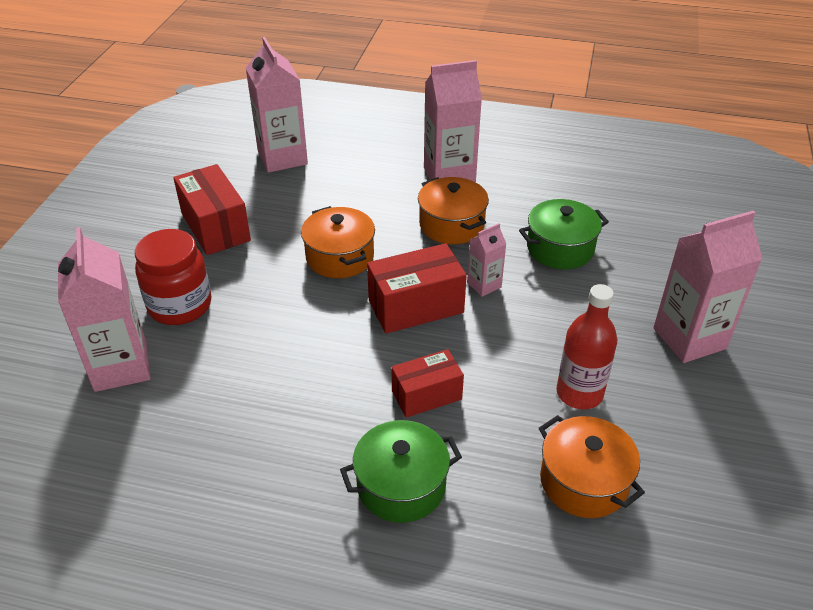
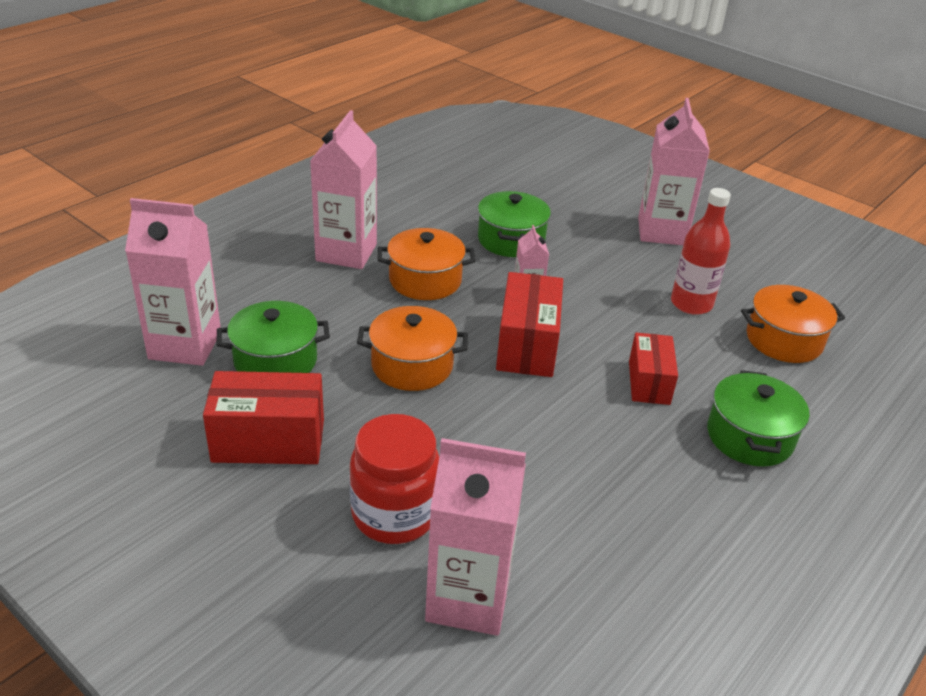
camera: 65 degrees left, 5 degrees down
none -> green pot [216,301,330,373]

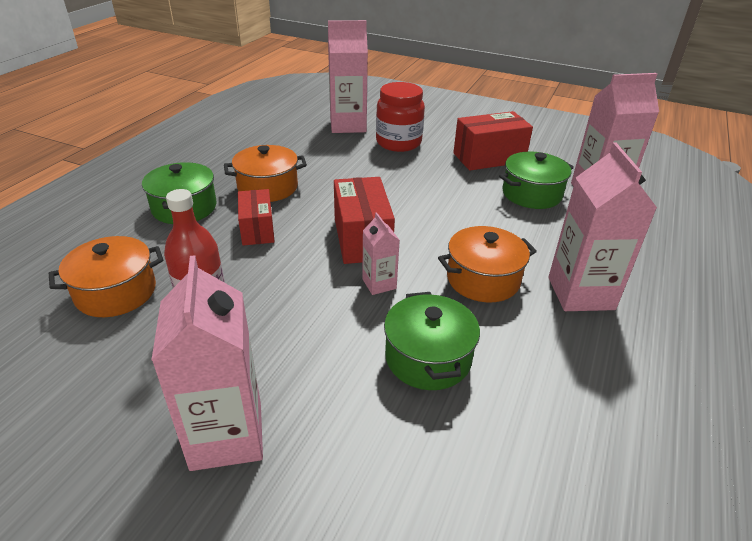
camera: 165 degrees right, 0 degrees up
orange pot [357,306,468,391] -> orange pot moved to [224,145,307,202]

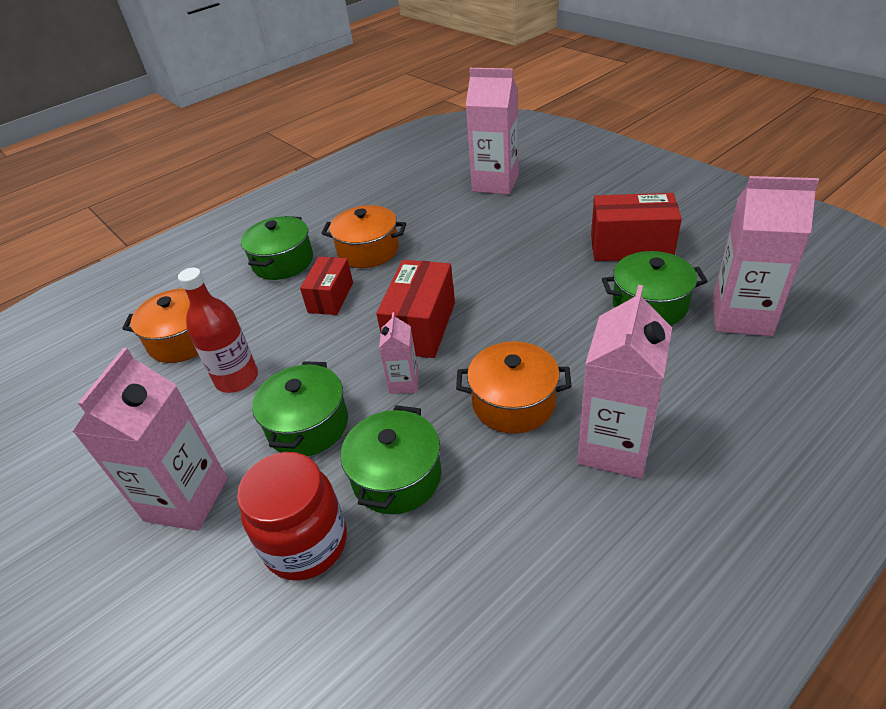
camera: 30 degrees right, 5 degrees up
red jar [376,82,425,152] -> red jar moved to [237,452,347,581]
none -> green pot [252,361,348,456]

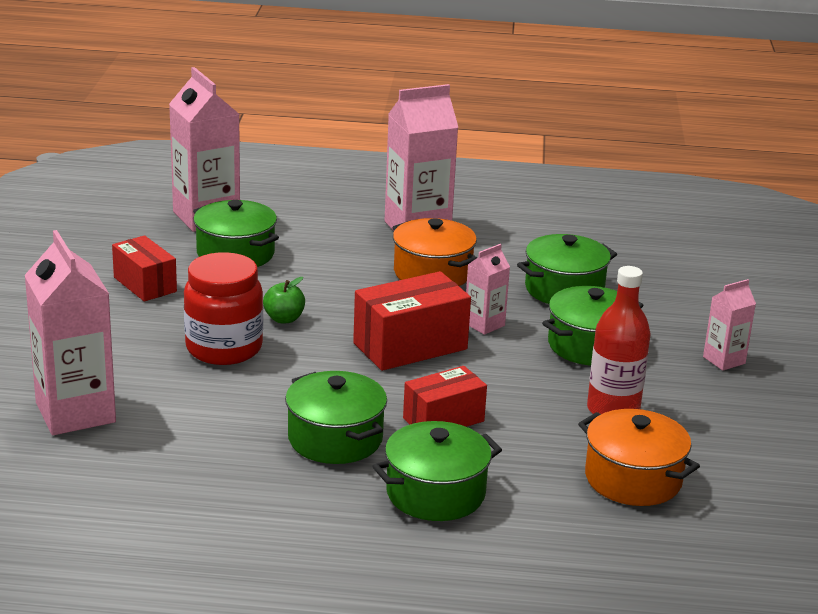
camera: 140 degrees left, 15 degrees down
pink carton [73,348,228,531] -> pink carton [703,279,756,371], size x0.51
red jar [237,452,347,581] -> red jar moved to [184,252,263,365]
orange pot [321,205,406,268] -> green pot [285,371,387,464]
red box [591,193,682,261] -> red box [112,235,177,302], size x0.66
none -> green apple [263,277,305,324]

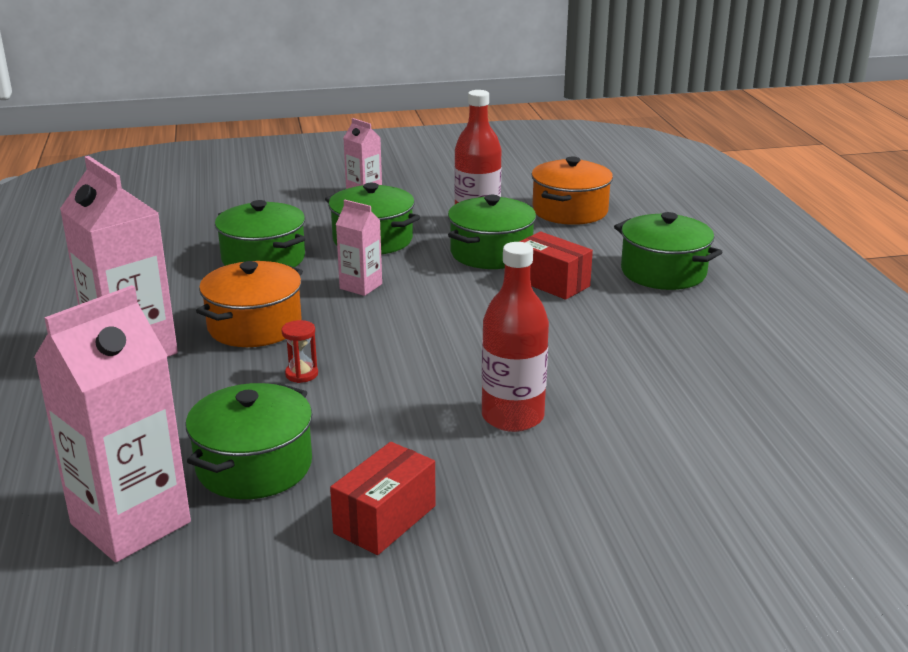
camera: 105 degrees left, 0 degrees up
pink carton [24,230,116,435] -> none
red jar [184,252,263,365] -> red bottle [482,242,549,432]
green apple [263,277,305,324] -> none
green pot [285,371,387,464] -> green pot moved to [448,195,536,269]
red box [353,271,471,371] -> none
none -> red hourglass [281,320,318,383]

